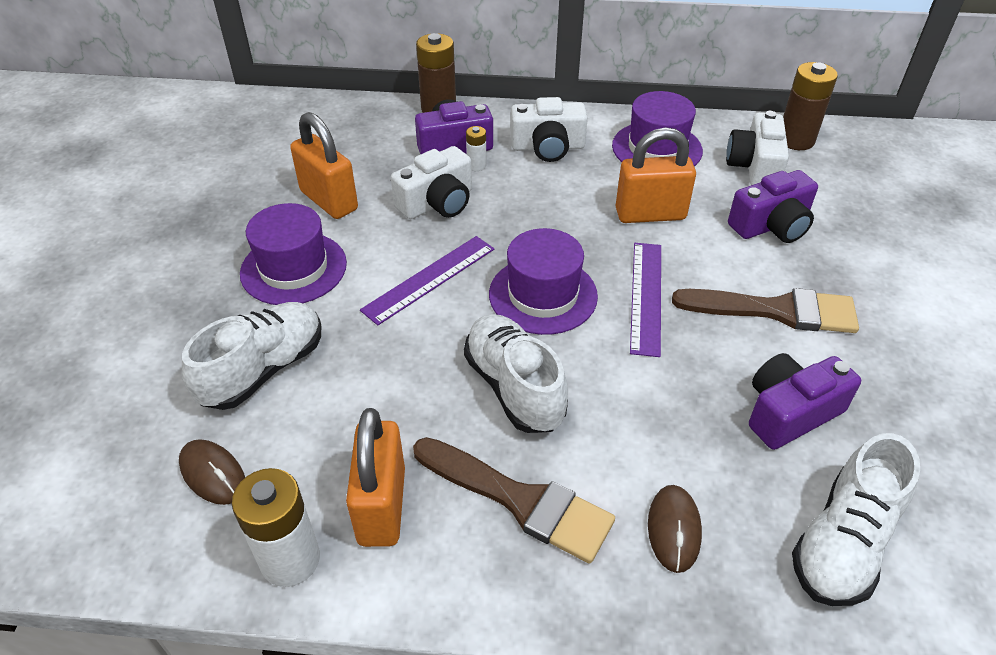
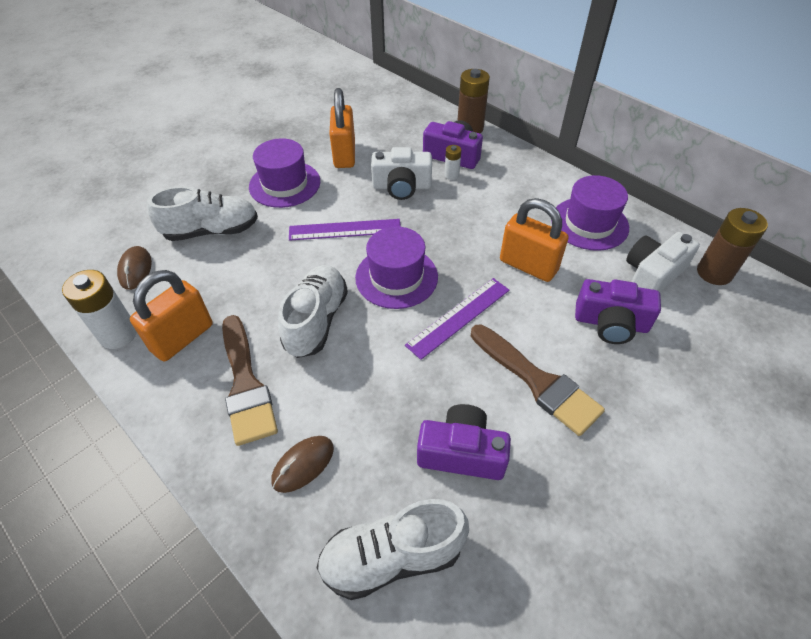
camera: 40 degrees right, 5 degrees up
white camera [511,97,588,162] -> none

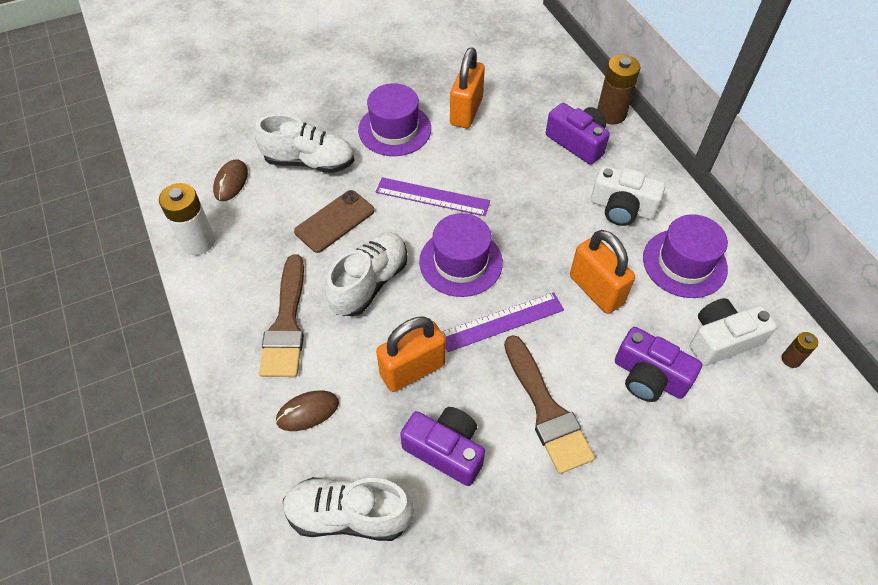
camera: 20 degrees right, 5 degrees up
orange padlock [130,270,213,362] -> orange padlock moved to [376,316,446,392]
white camera [371,147,432,200] -> white camera moved to [591,166,665,226]
white battery [444,145,461,180] -> none
brown battery [697,208,768,285] -> brown battery [782,332,818,368], size x0.51
none -> brown phone [294,190,375,253]

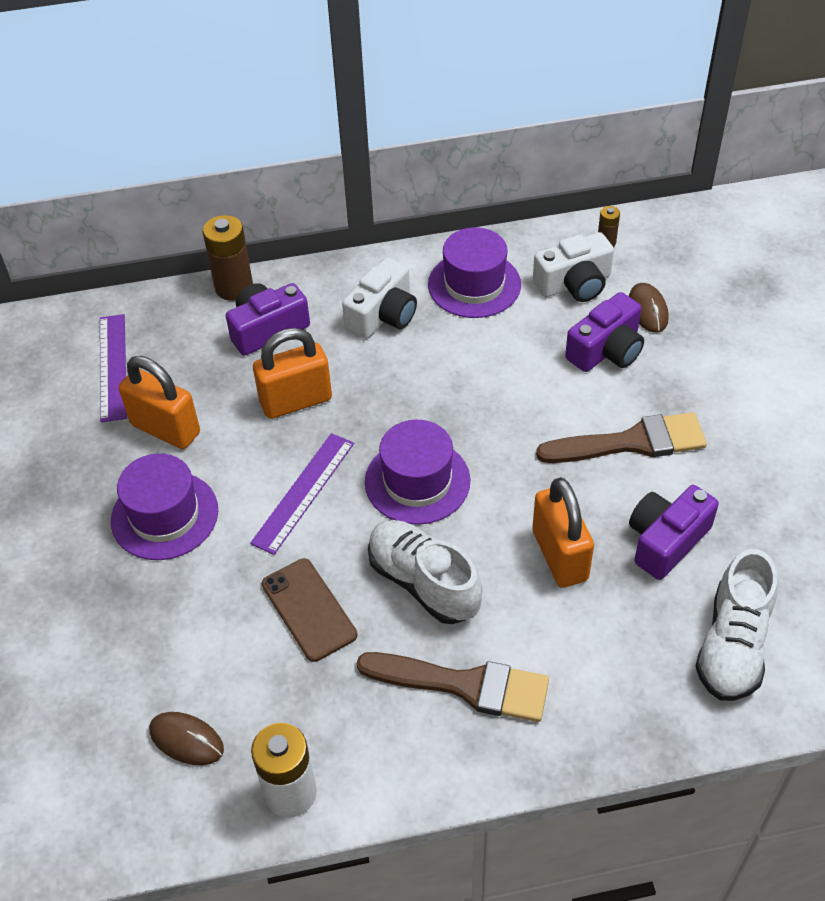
camera: 75 degrees left, 5 degrees down
white shoe [255,114,354,173] -> none
brown mouse [275,391,339,431] -> brown mouse moved to [629,283,669,332]
purple ruler [442,292,564,352] -> purple ruler moved to [100,314,127,422]
orange padlock [570,230,635,314] -> orange padlock moved to [253,328,332,419]
white camera [690,298,777,366] -> white camera turned 105 degrees counterclockwise [533,232,614,302]

